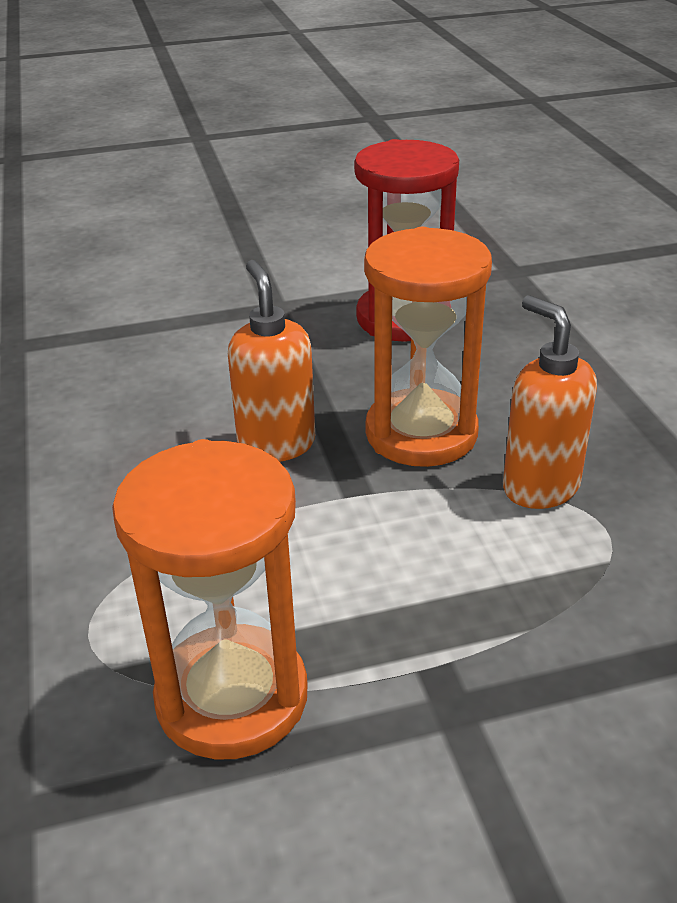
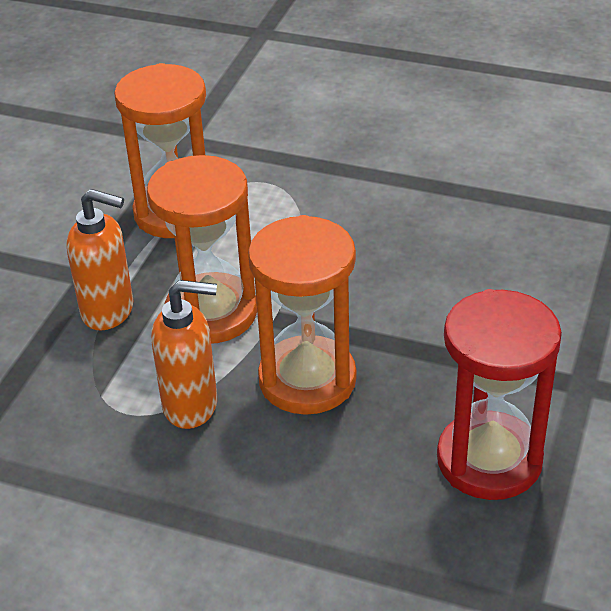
camera: 125 degrees right, 5 degrees up
orange soap dispenser [228,260,315,462] -> orange soap dispenser moved to [66,189,133,330]
none -> orange hourglass [147,155,257,344]

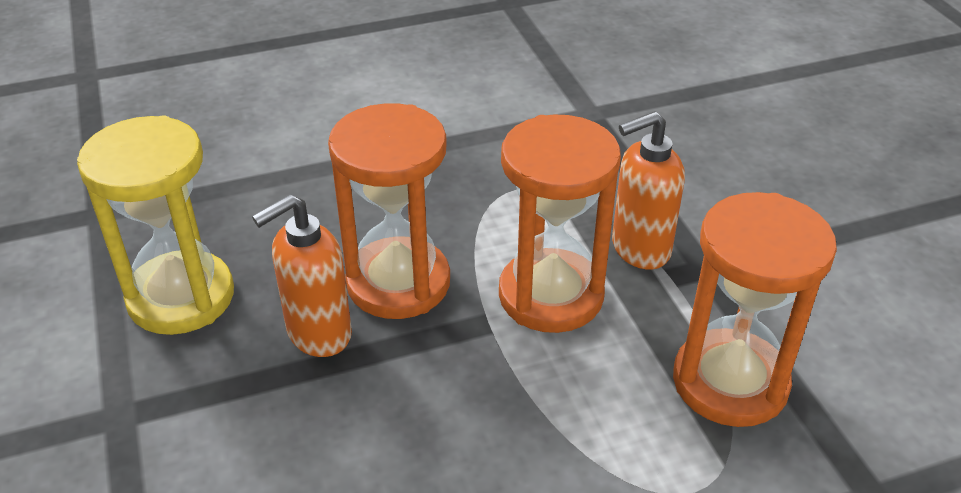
camera: 140 degrees right, 0 degrees up
orange soap dispenser [151,280,217,429] -> orange soap dispenser moved to [252,194,352,357]
red hourglass [437,289,562,500] -> yellow hourglass [77,116,234,335]

